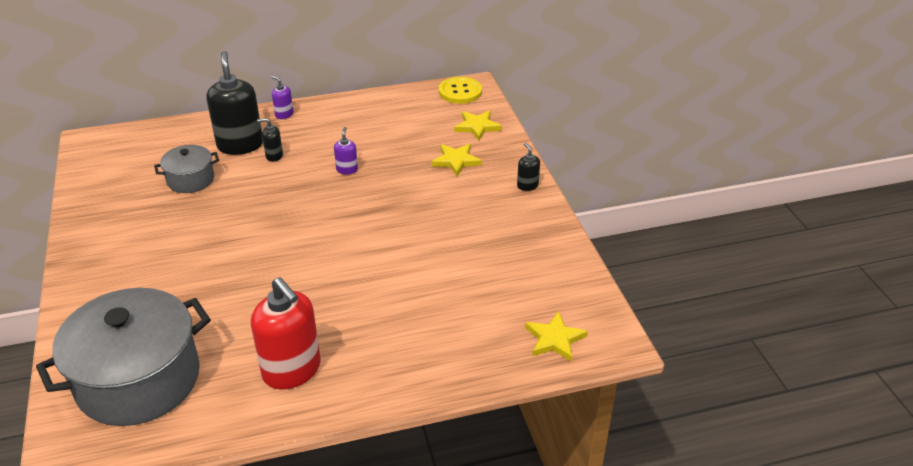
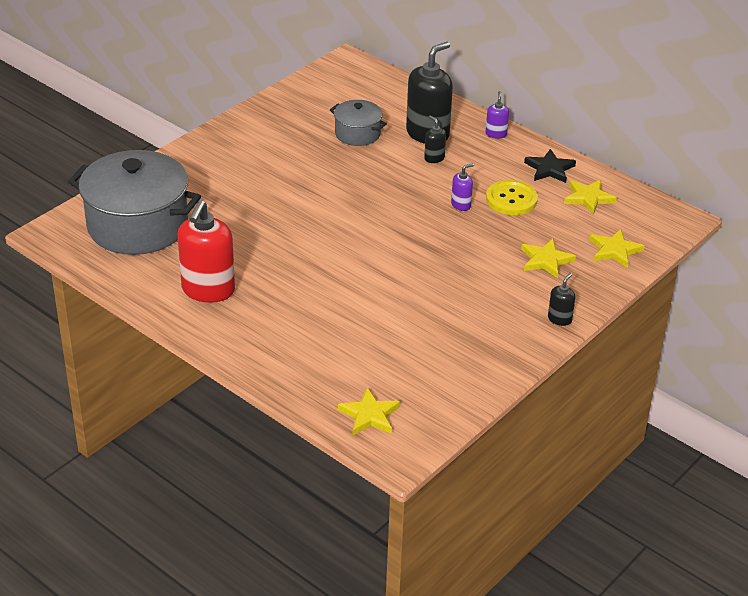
camera: 55 degrees right, 0 degrees up
yellow button [439,77,482,104] -> yellow button moved to [486,180,538,215]
none -> black star [524,149,576,183]
none -> yellow star [564,180,617,215]

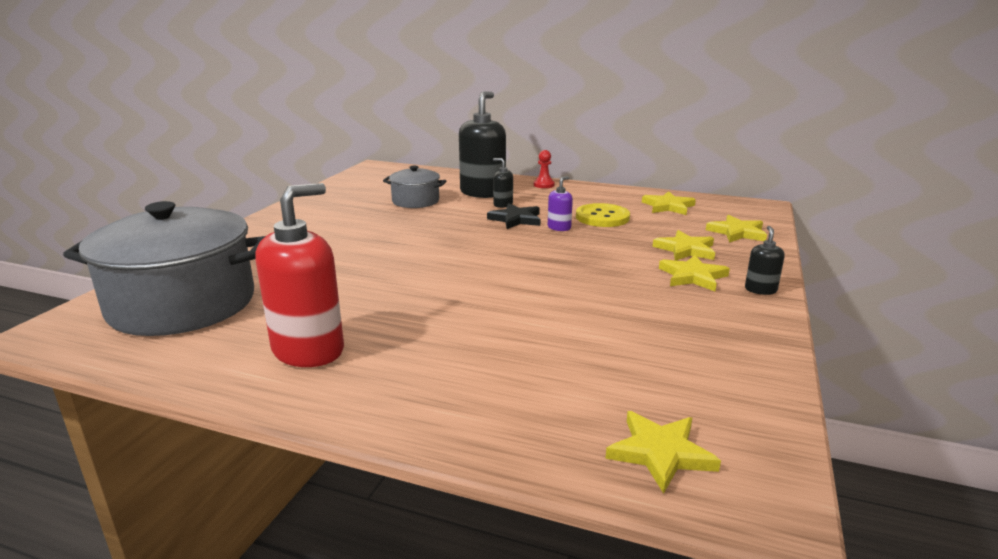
camera: 20 degrees left, 15 degrees down
red soap dispenser [177,200,235,303] -> red soap dispenser turned 135 degrees counterclockwise [255,183,344,367]
purple soap dispenser [486,91,509,139] -> red pawn [534,150,555,188]
black star [524,149,576,183] -> black star moved to [487,203,541,229]
none -> yellow star [659,255,730,291]

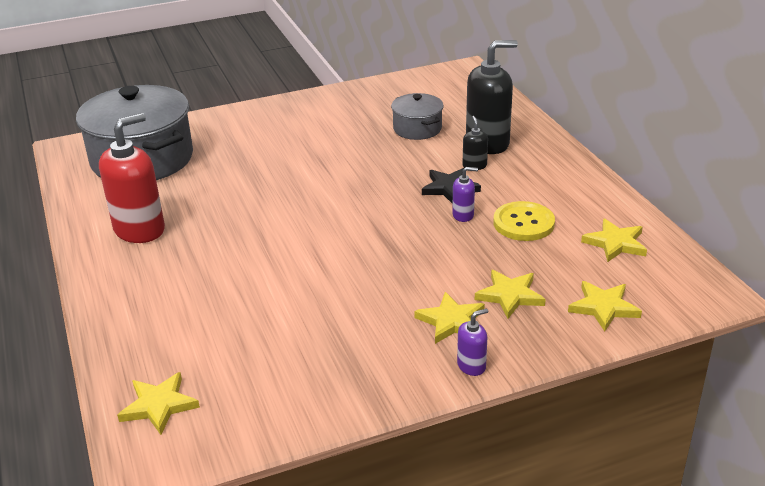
camera: 50 degrees right, 10 degrees up
red soap dispenser [255,183,344,367] -> red soap dispenser turned 45 degrees counterclockwise [99,113,165,243]
red pawn [534,150,555,188] -> none
black soap dispenser [745,226,785,295] -> purple soap dispenser [457,308,488,376]

